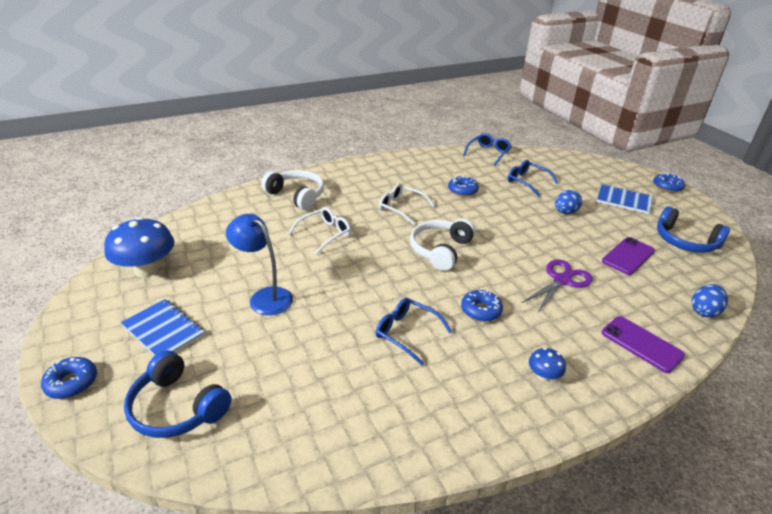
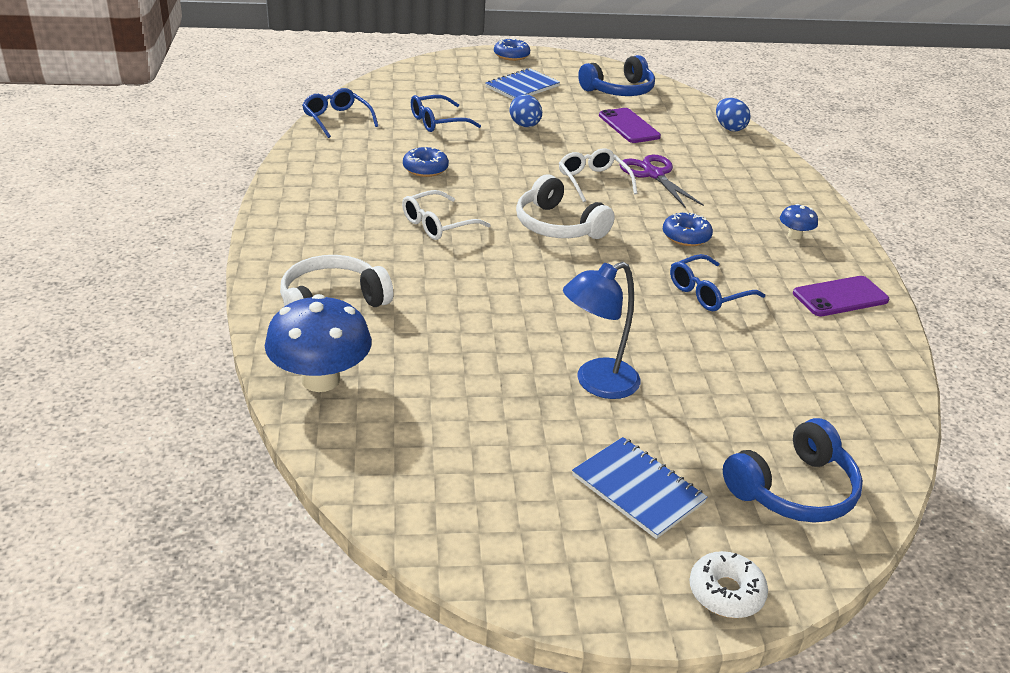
camera: 70 degrees left, 0 degrees up
blue donut [41,357,97,399] -> white donut [689,551,768,618]
blue mushroom [104,217,174,278] -> blue mushroom moved to [265,294,372,392]
blue notebook [121,299,205,356] -> blue notebook turned 75 degrees clockwise [572,437,708,539]
white glasses [288,207,351,254] -> white glasses moved to [559,148,637,202]
purple phone [602,316,685,373] -> purple phone moved to [793,276,889,316]

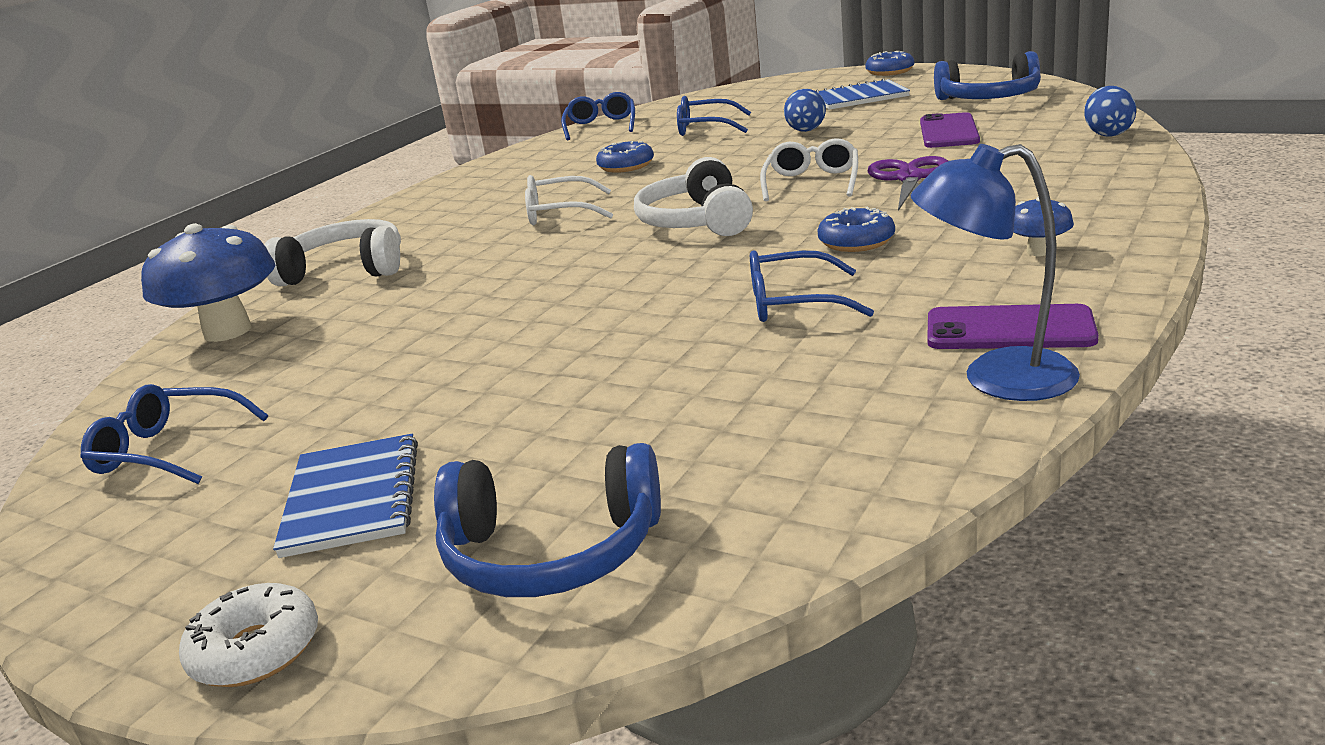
camera: 40 degrees right, 10 degrees down
blue lamp [563,261,640,399] -> blue lamp moved to [911,144,1080,401]
none -> blue glasses [81,384,268,484]

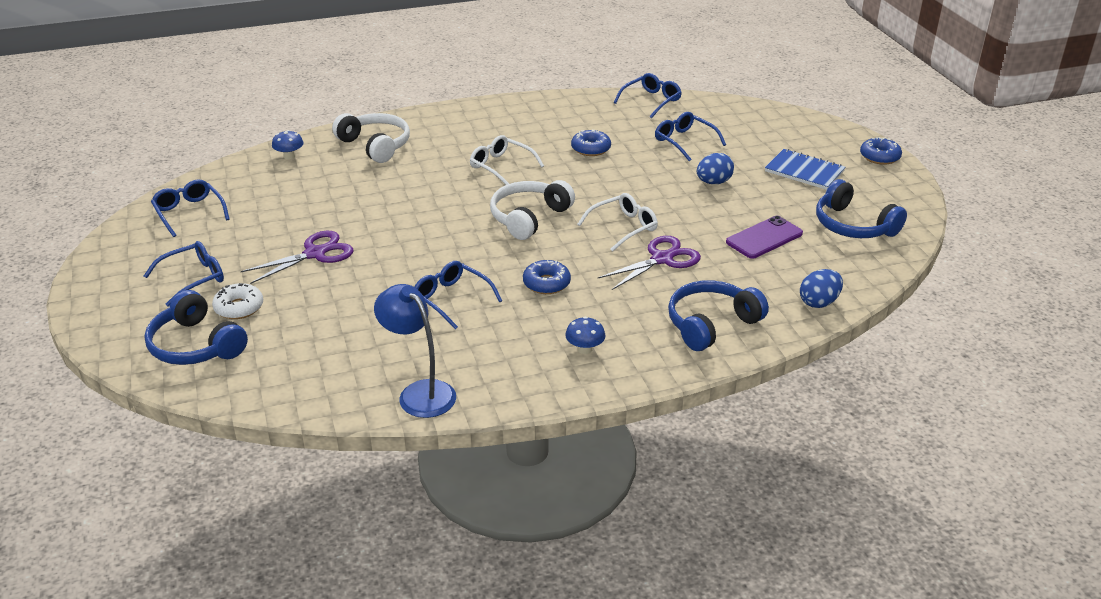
camera: 40 degrees right, 10 degrees up
blue mushroom [141,223,275,342] -> blue mushroom [272,130,304,160], size x0.47
white donut [179,583,318,687] -> white donut moved to [212,283,263,319]
blue notebook [273,434,418,558] -> blue glasses [144,241,224,307]
purple phone [927,304,1099,349] -> none
none -> purple scissors [241,231,353,284]
none -> blue headphones [668,280,769,351]

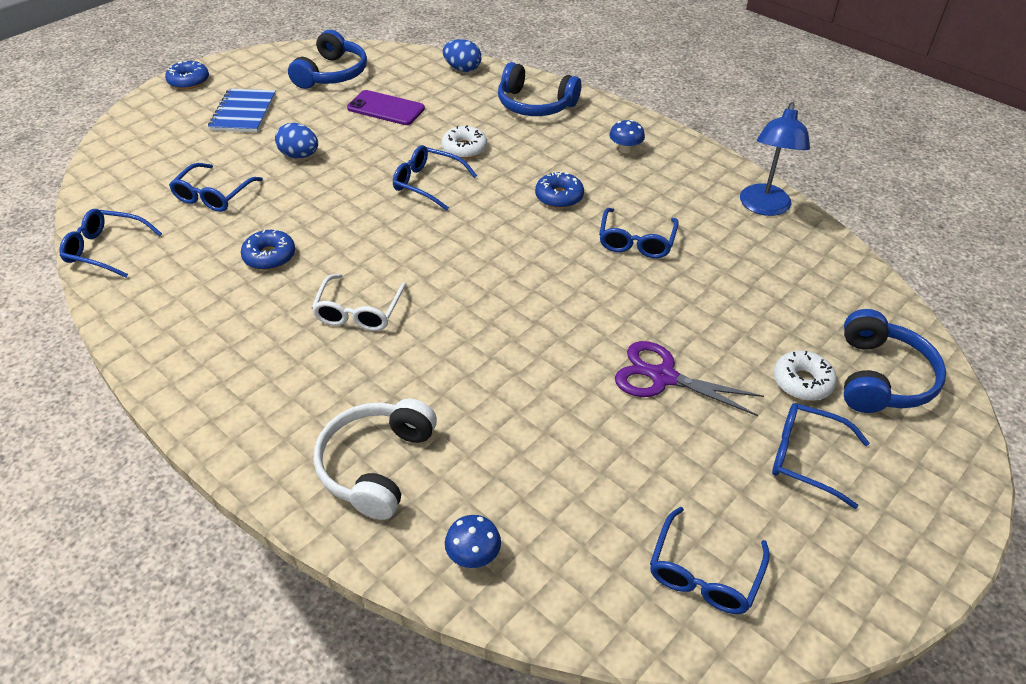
camera: 120 degrees left, 10 degrees up
white headphones [490,180,575,240] -> none
white glasses [577,193,658,252] -> blue glasses [393,145,477,211]
purple scissors [598,236,701,290] -> white donut [441,125,487,159]

